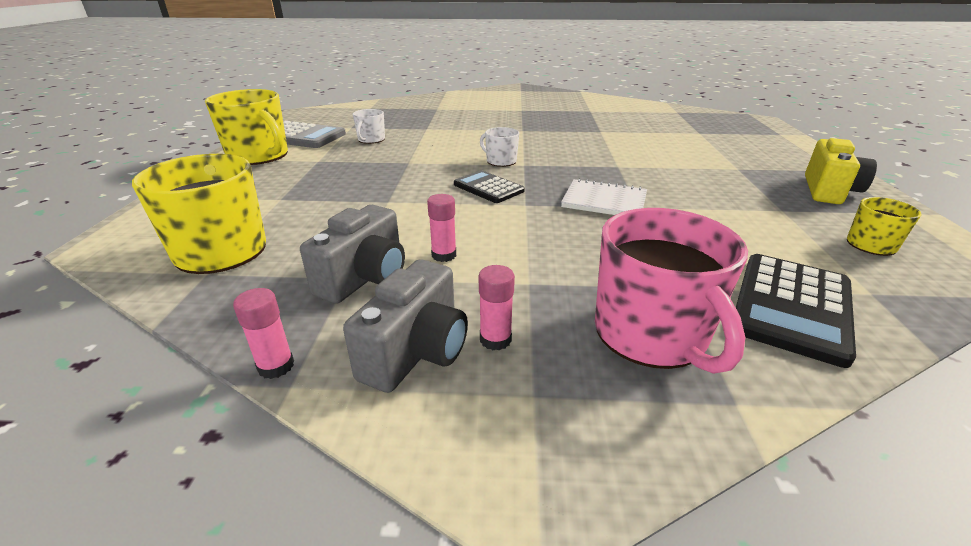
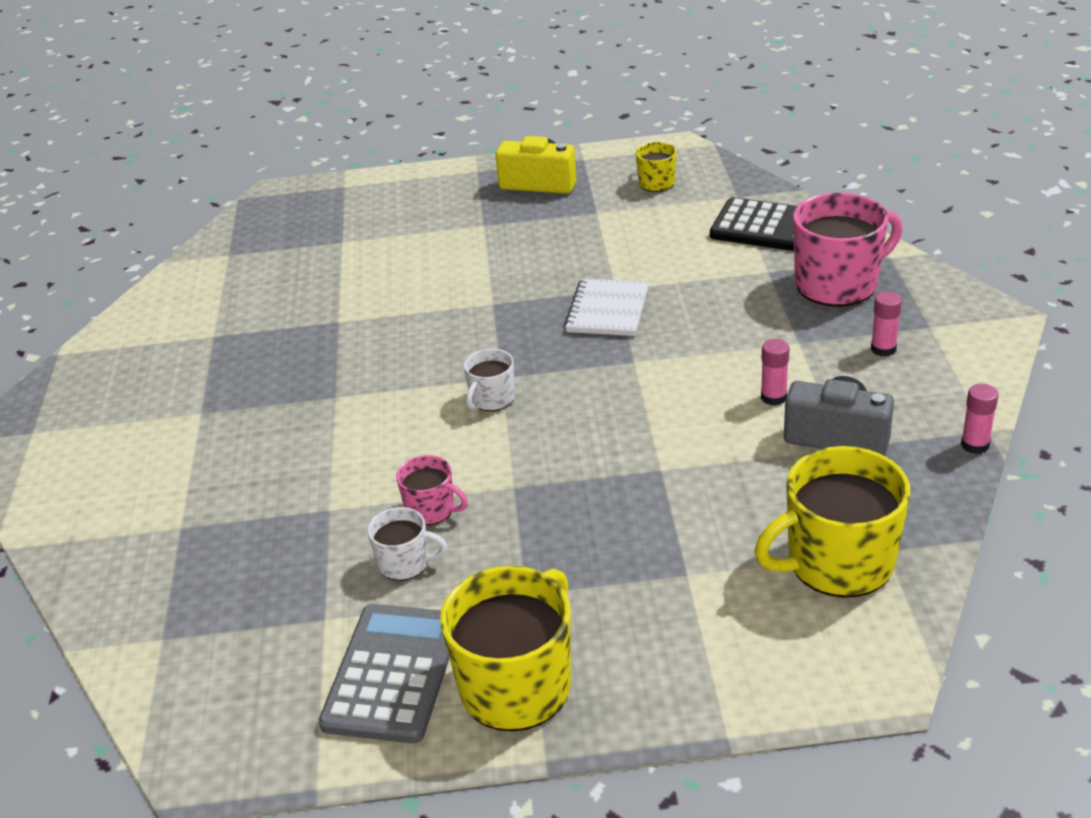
camera: 95 degrees left, 5 degrees up
grey camera [343,259,468,393] -> none
black calculator [454,170,525,203] -> none
none -> pink mug [396,455,468,525]

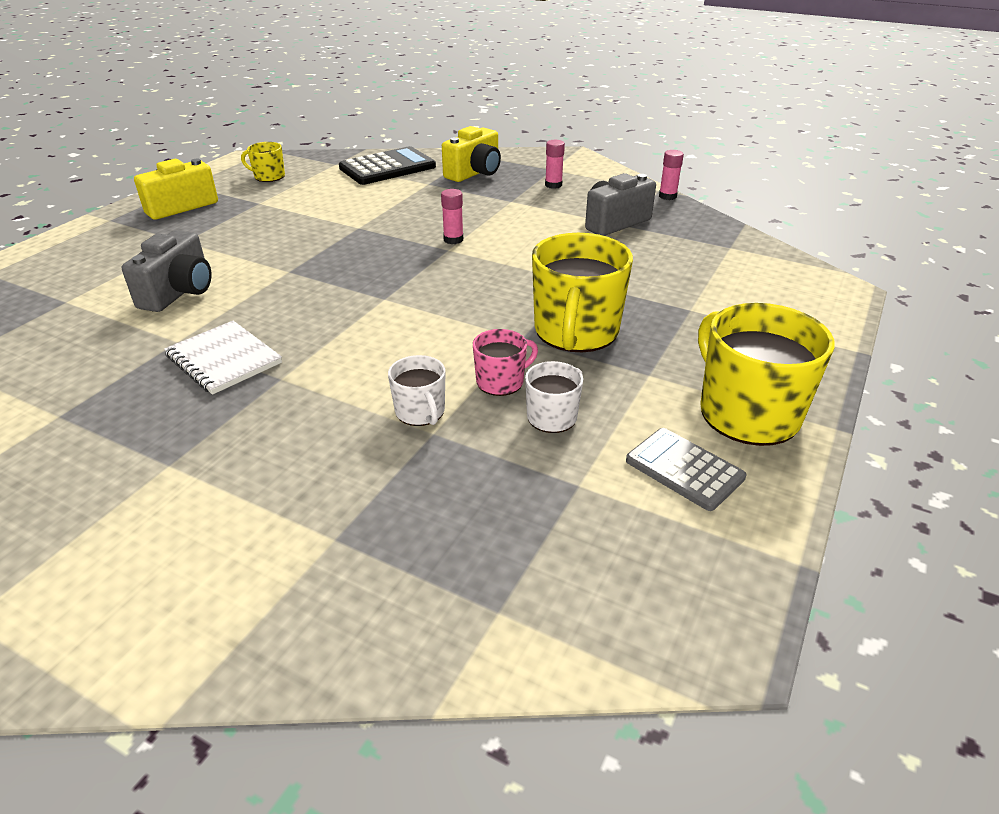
camera: 60 degrees left, 0 degrees up
grey calculator [319,604,450,744] -> grey calculator [626,428,746,511], size x0.65
white mug [464,348,515,411] -> white mug moved to [388,355,446,426]
white notebook [564,278,649,336] -> white notebook moved to [164,321,282,395]
yellow mug [754,446,910,598] -> yellow mug moved to [532,233,633,352]
pink glue stick [761,339,790,406] -> pink glue stick moved to [441,189,463,244]
pink mug [793,193,903,307] -> yellow camera [442,126,501,182]
none -> grey camera [122,230,212,312]

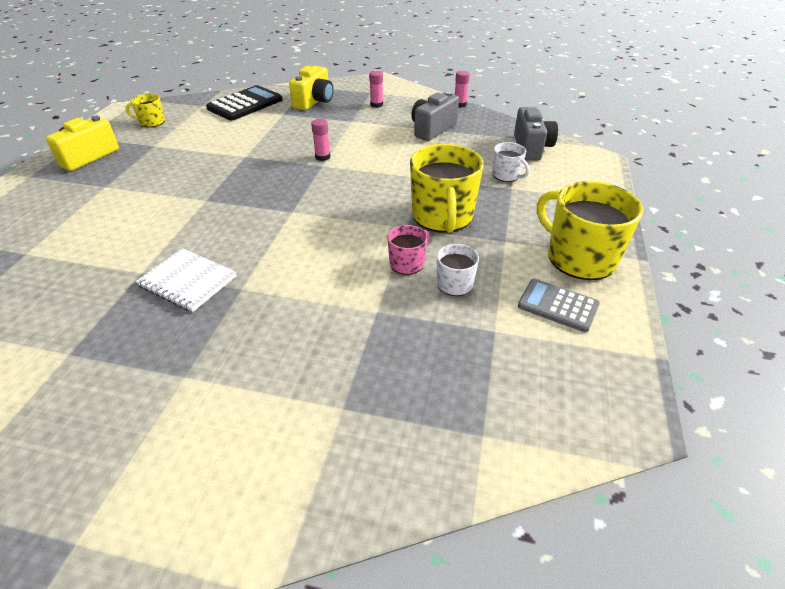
camera: 15 degrees left, 5 degrees up
grey camera [122,230,212,312] -> grey camera moved to [514,107,558,160]
white mug [388,355,446,426] -> white mug moved to [492,142,530,182]

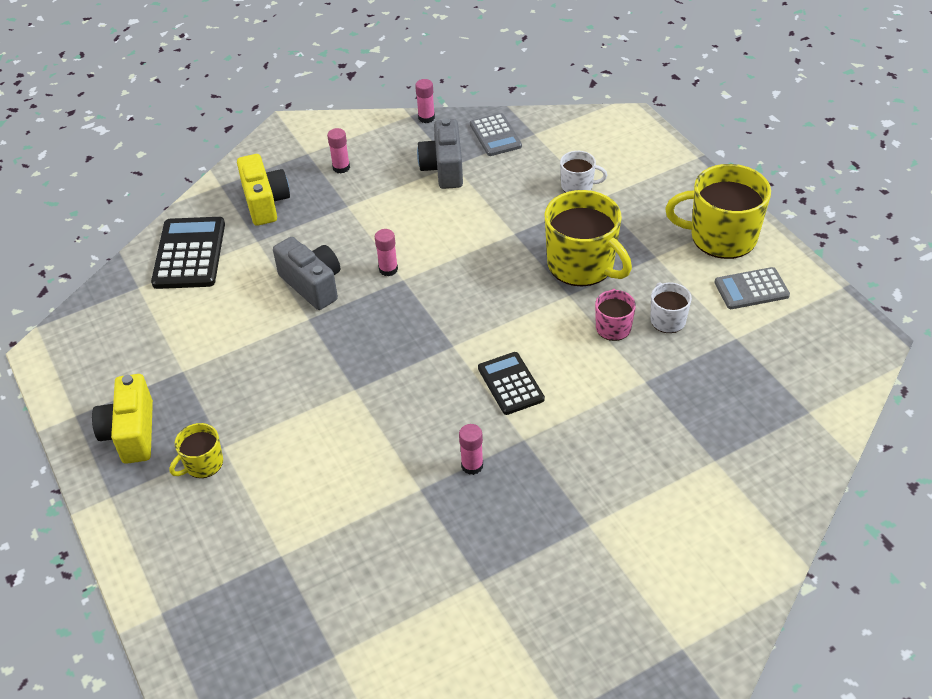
camera: 40 degrees left, 5 degrees up
yellow mug [125,94,165,127] -> yellow mug moved to [170,423,223,478]
white notebook [136,248,237,312] -> pink glue stick [459,424,483,475]
grey camera [514,107,558,160] -> grey camera moved to [273,237,340,310]
none -> grey calculator [470,113,522,156]
none -> black calculator [478,352,545,415]

